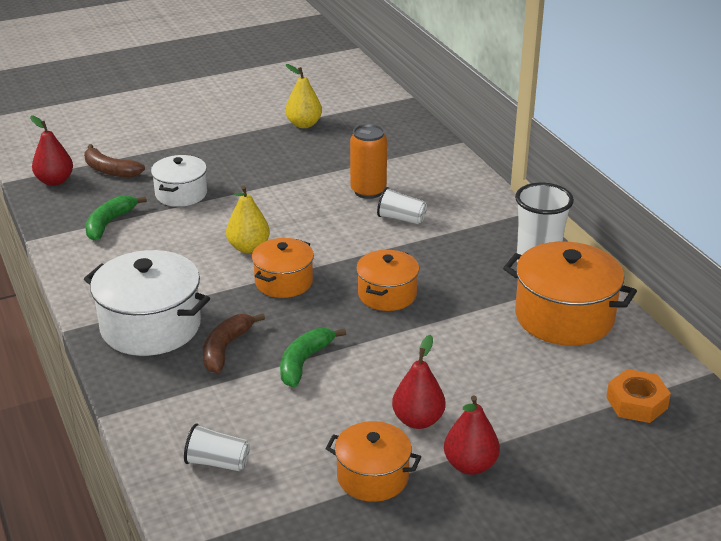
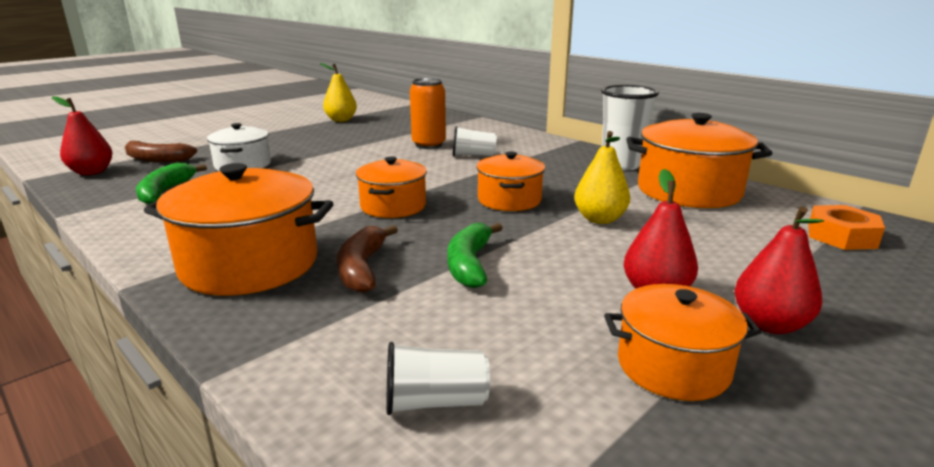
camera: 20 degrees left, 10 degrees down
white pot [84,250,210,356] -> orange pot [144,163,334,295]
yellow pear [226,186,270,253] -> yellow pear moved to [574,131,630,224]

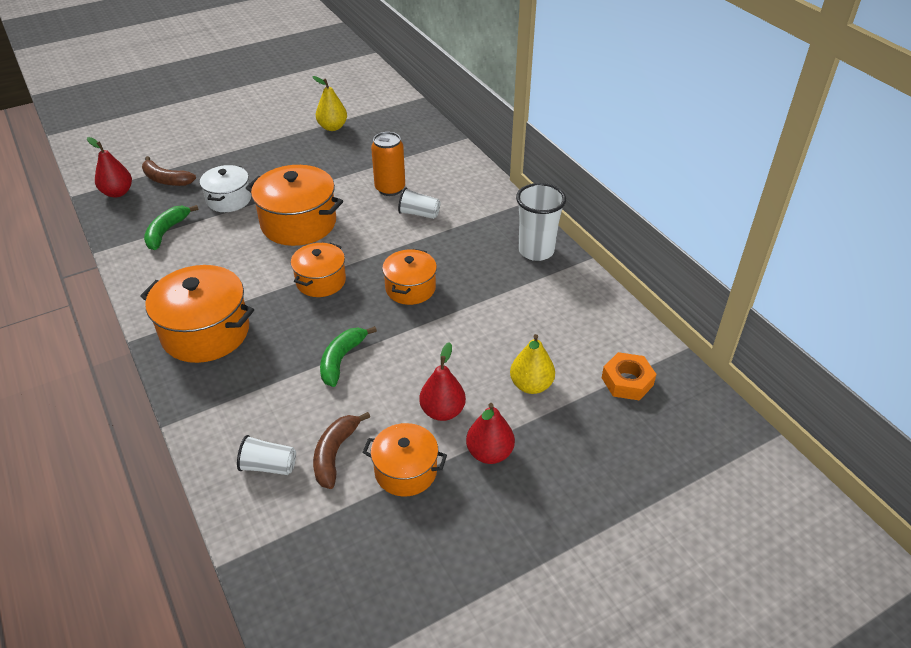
camera: 15 degrees right, 20 degrees up
brown banana [337,225,398,293] -> brown banana moved to [313,412,370,489]
yellow pear [574,131,630,224] -> yellow pear moved to [510,334,555,394]
orange pot [626,113,772,208] -> orange pot moved to [246,165,343,246]

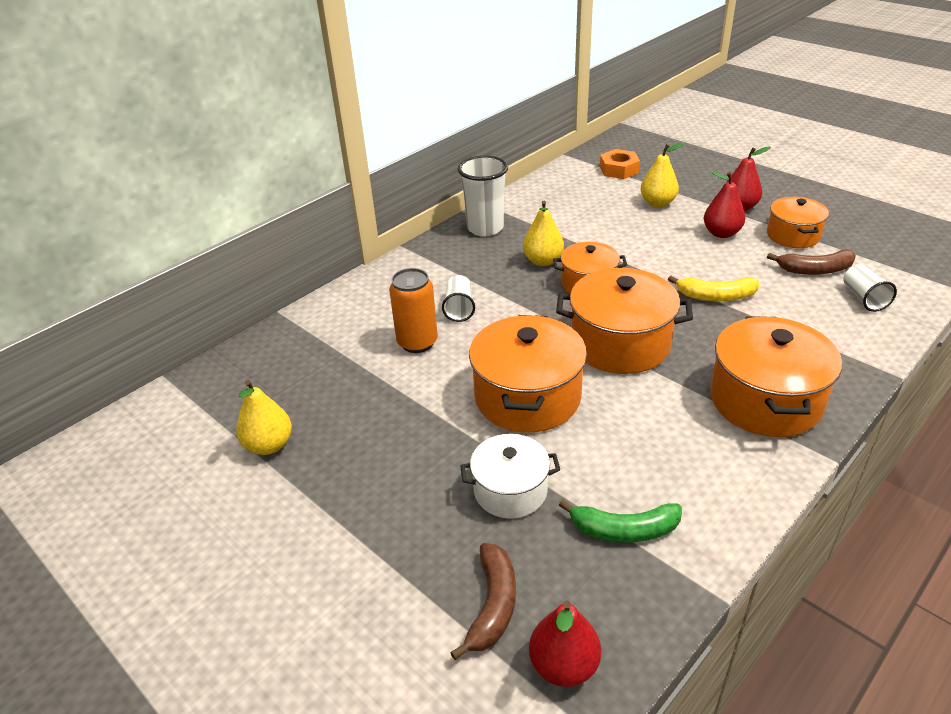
camera: 105 degrees left, 5 degrees down
orange pot [291,242,346,297] -> orange pot [556,268,693,374], size x1.64
green banana [320,326,377,387] -> yellow banana [668,276,759,301]
none -> yellow pear [523,201,564,266]

